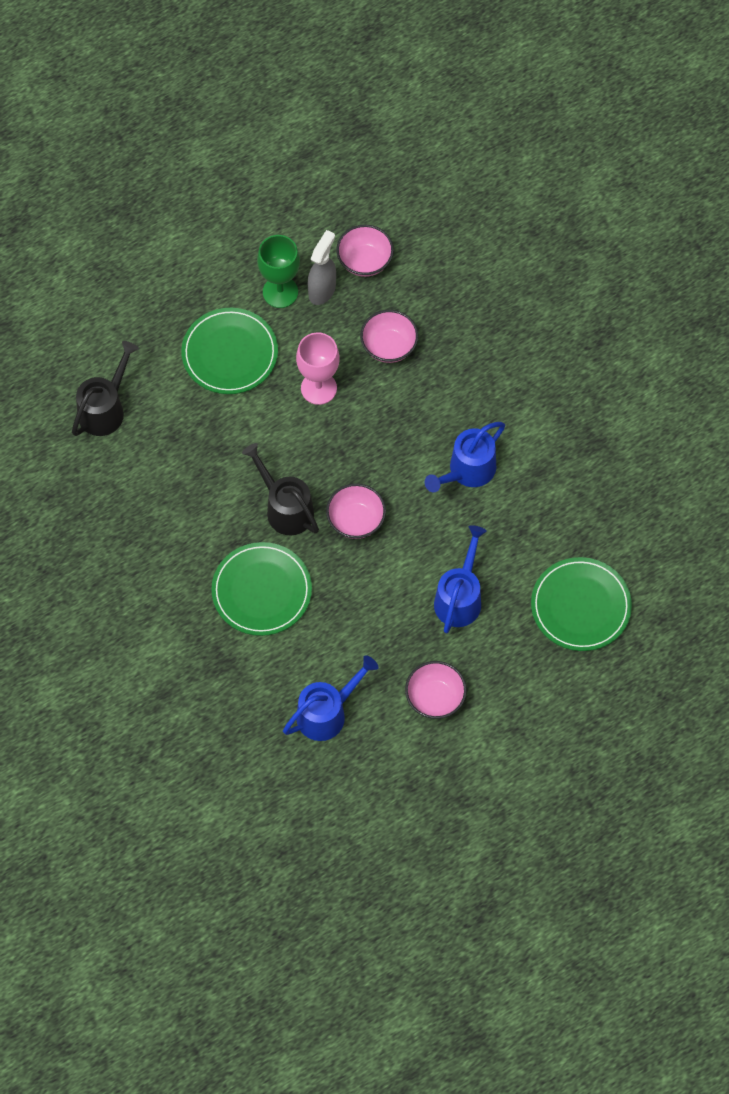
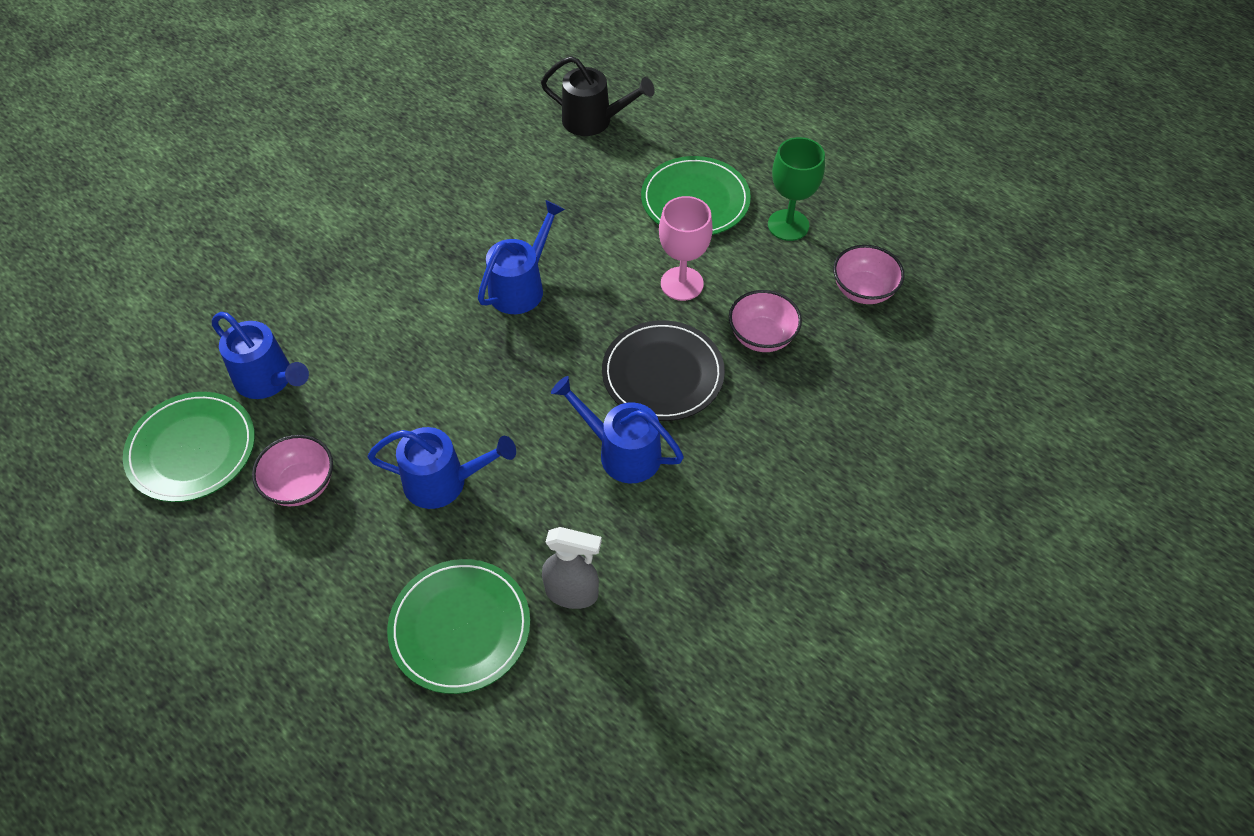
camera: 75 degrees right, 10 degrees down
green plate [211,542,312,636] -> green plate moved to [123,392,255,502]
black watering can [242,443,319,535] -> blue watering can [478,200,565,314]
grey spray bottle [308,230,336,305] -> grey spray bottle moved to [542,527,602,609]
pink bowl [326,484,386,539] -> none
none -> black plate [602,320,725,421]

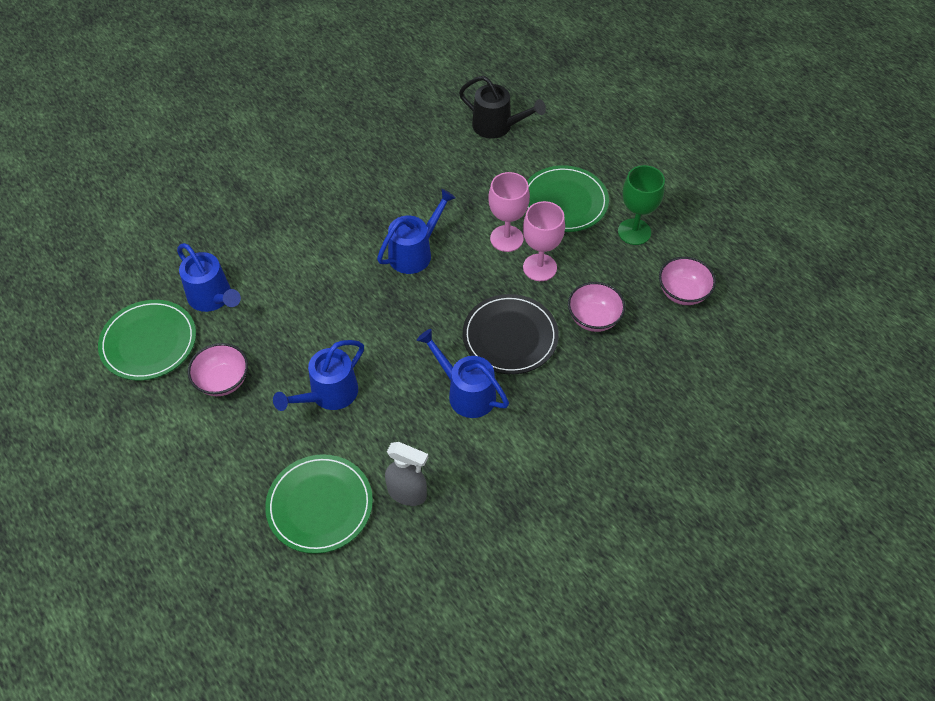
camera: 10 degrees right, 0 degrees up
blue watering can [368,427,516,509] -> blue watering can turned 120 degrees clockwise [273,340,364,411]
none -> pink goblet [488,172,530,252]

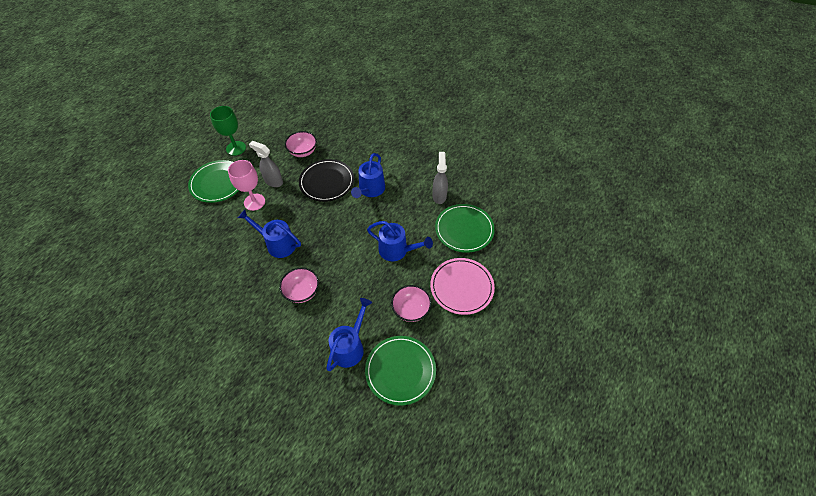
camera: 110 degrees left, 0 degrees up
black watering can [459,76,546,139] -> none
pink goblet [523,201,565,281] -> grey spray bottle [249,141,283,187]
pink bowl [659,257,716,305] -> pink bowl moved to [279,267,319,303]
none -> pink plate [430,258,495,315]

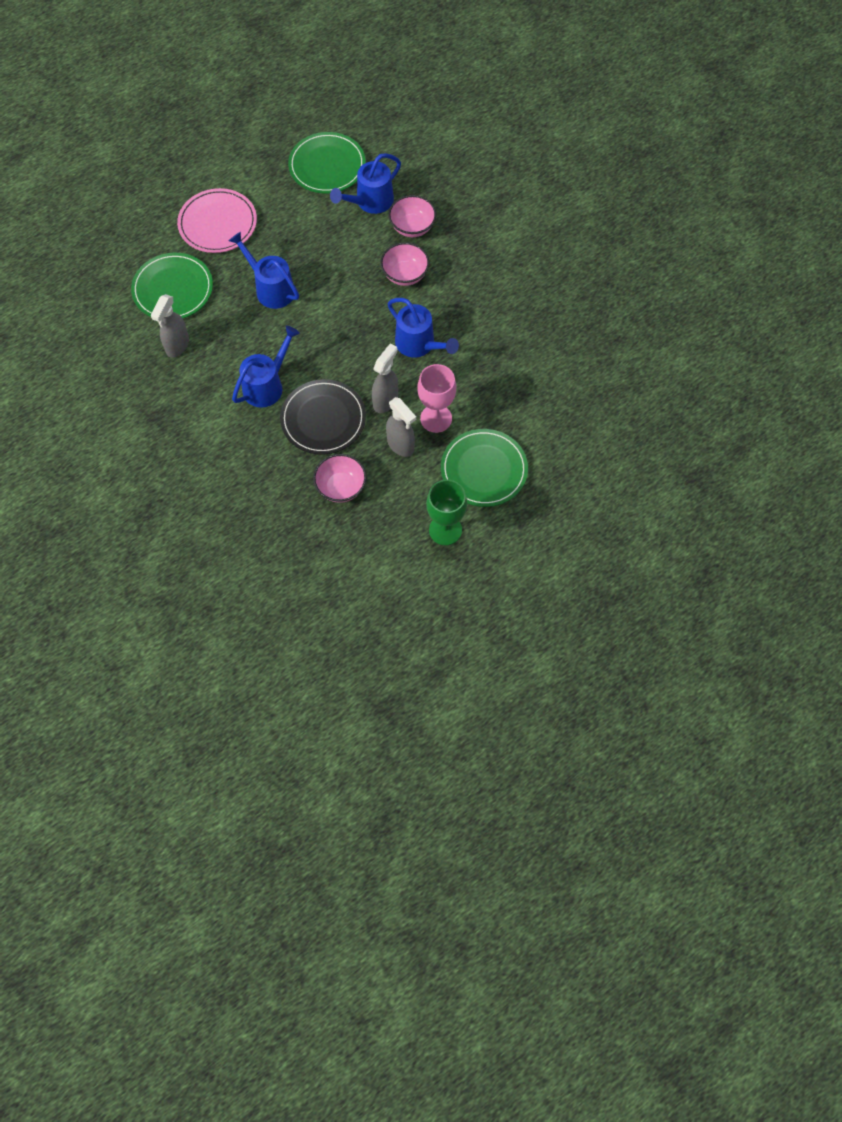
camera: 160 degrees left, 10 degrees up
pink bowl [391,285,432,322] -> pink bowl moved to [388,195,436,237]
none -> grey spray bottle [372,343,398,413]

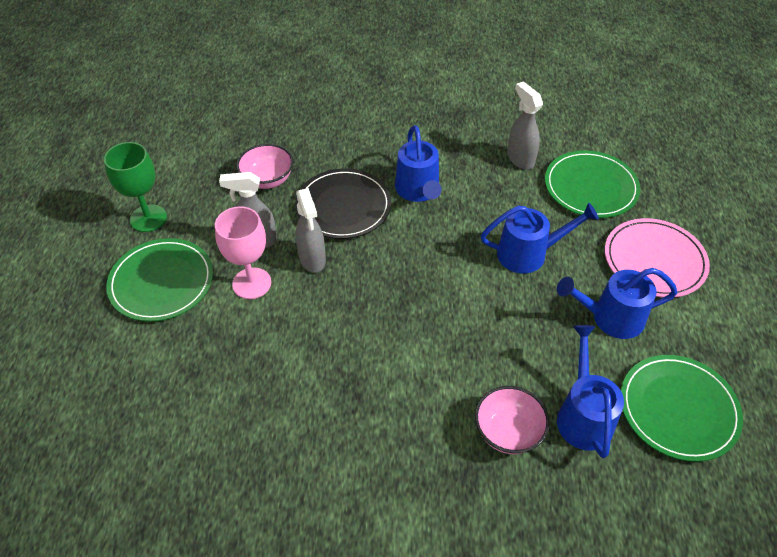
camera: 130 degrees right, 15 degrees down
pink bowl [380,242,429,286] -> none
blue watering can [388,298,459,357] -> blue watering can moved to [557,268,678,339]

